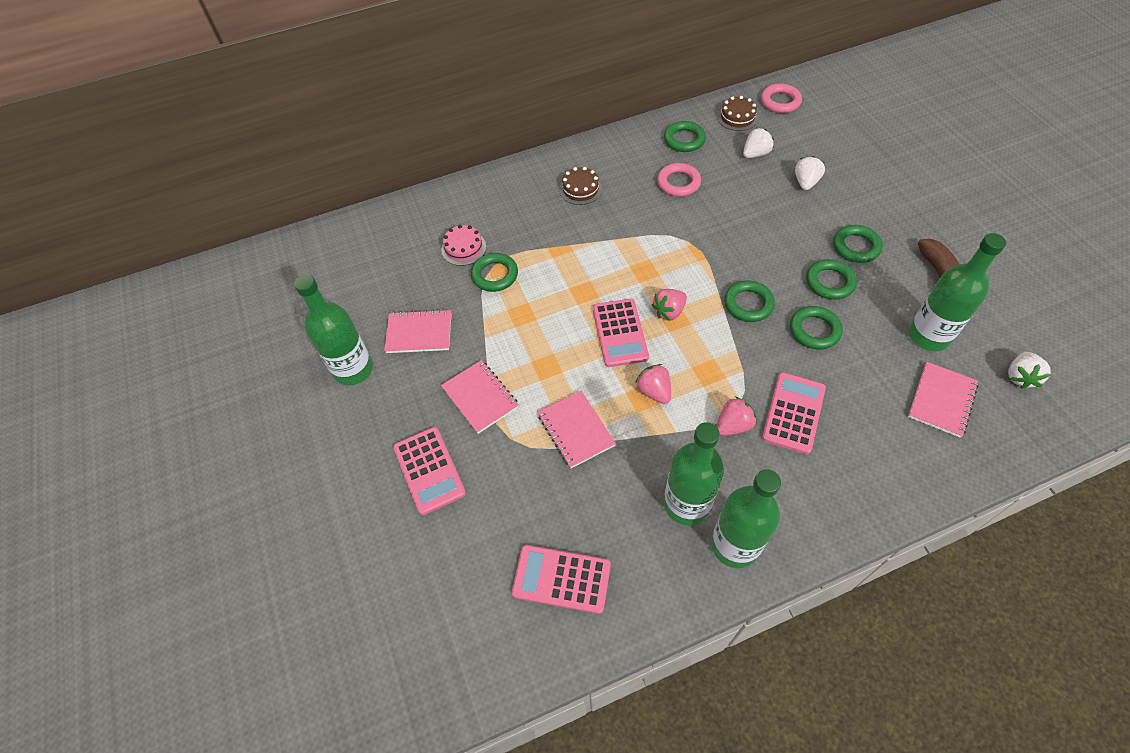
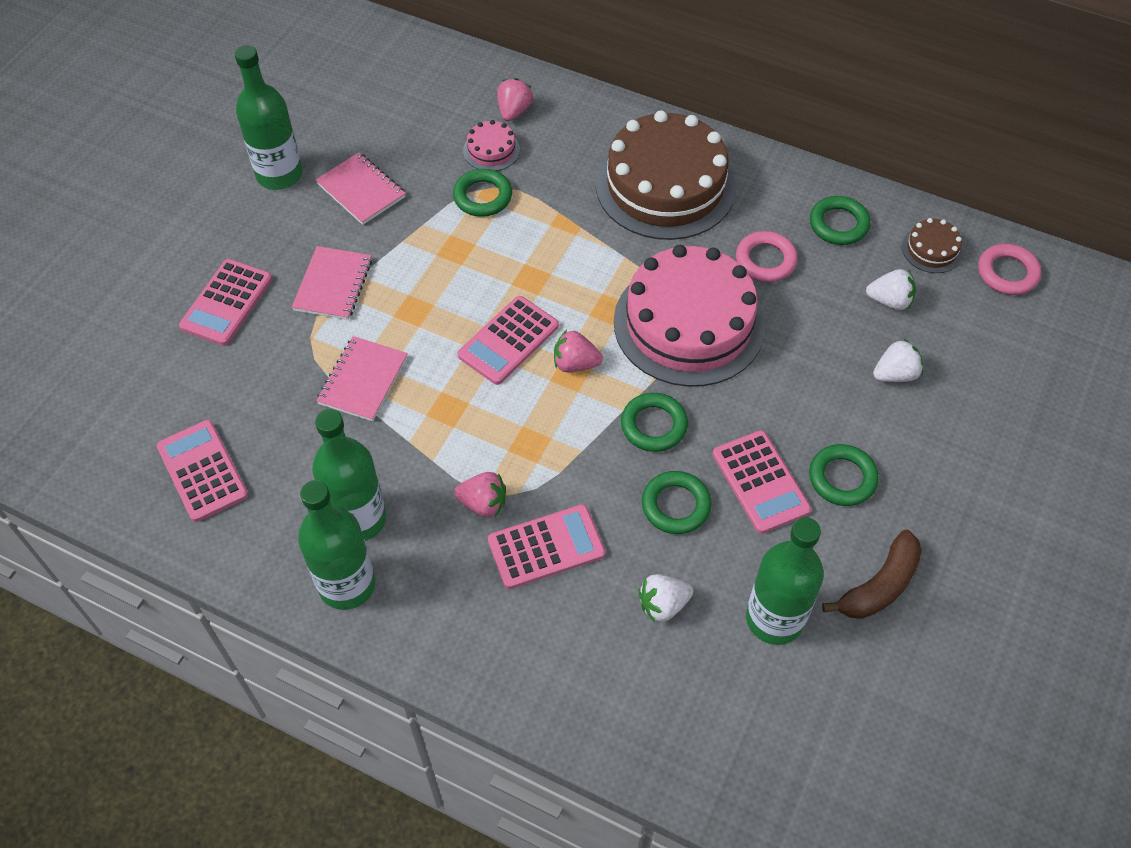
camera: 45 degrees right, 0 degrees up
brown cake [560,167,602,205] -> brown cake [596,110,736,240], size x2.42
pink strawberry [635,364,671,404] -> pink strawberry moved to [497,78,533,121]
green ring [806,259,857,300] -> pink calculator [713,430,811,534]
pink notebook [908,362,979,437] -> none
white strawberry [1008,352,1051,389] -> white strawberry moved to [639,574,693,623]
none -> pink cake [614,245,765,387]

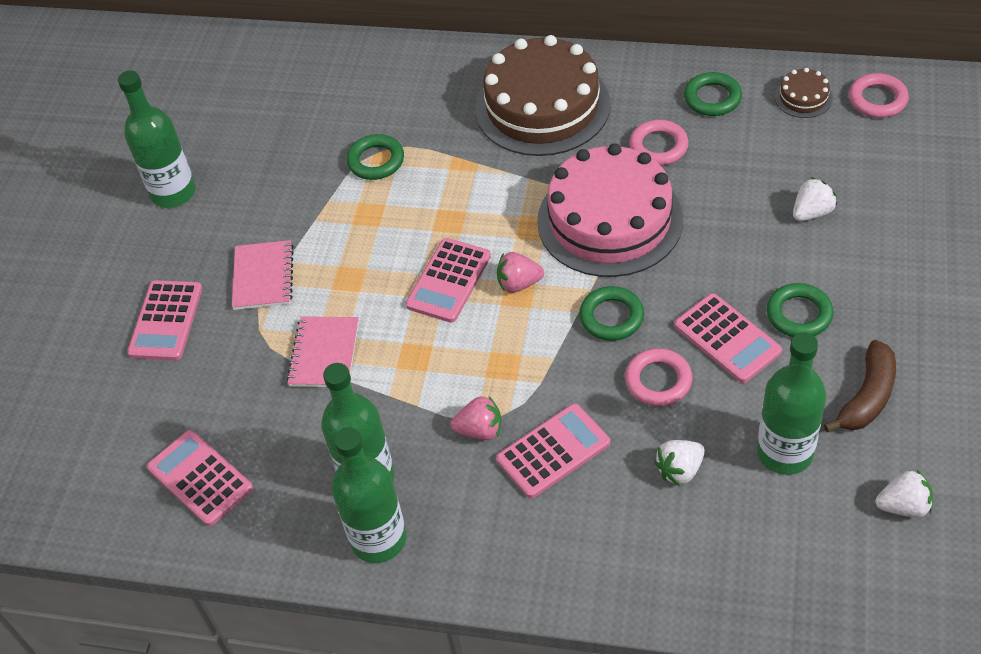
camera: 10 degrees left, 5 degrees down
pink notebook [316,152,406,225] -> none
pink cake [463,120,520,171] -> none
pink strawberry [497,78,533,121] -> none
green ring [642,471,712,534] -> pink ring [625,348,692,406]
white strawberry [866,269,916,310] -> white strawberry moved to [876,470,933,517]

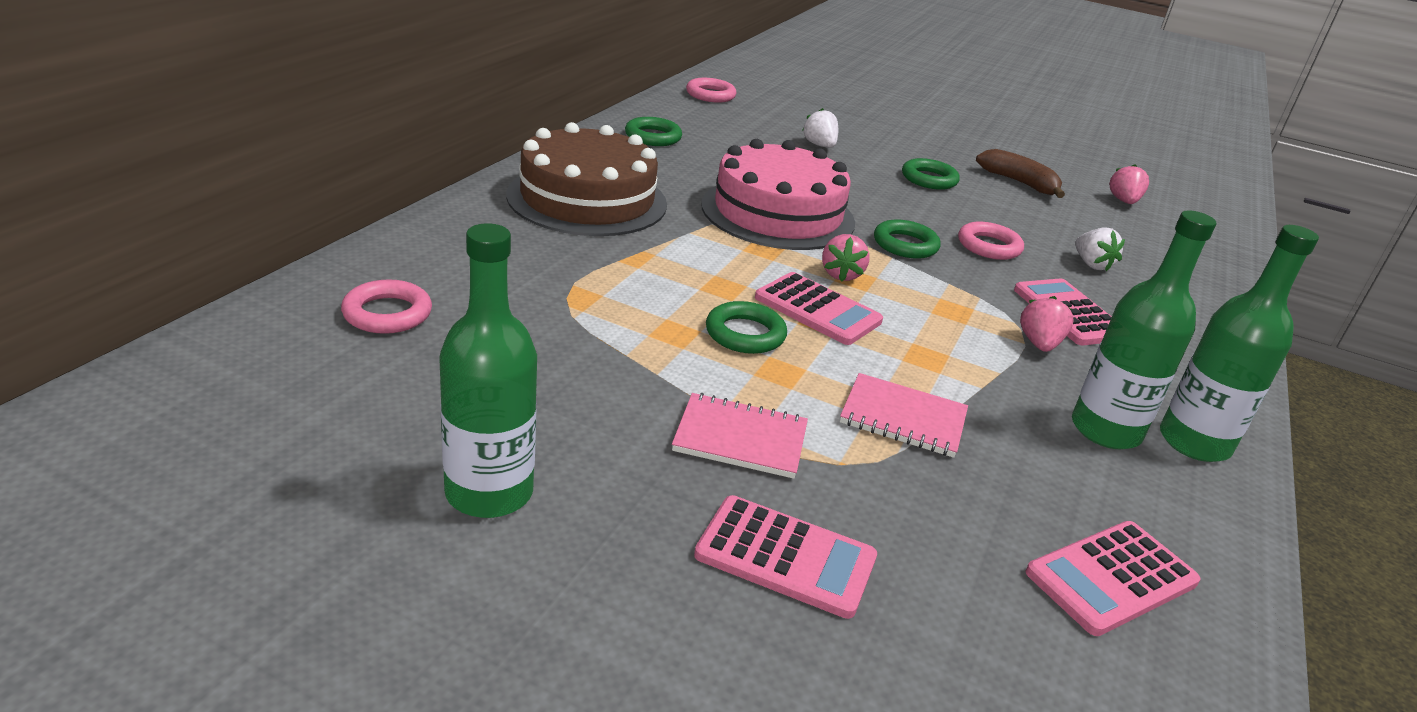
camera: 85 degrees left, 20 degrees down
green ring [346,134,404,180] -> green ring moved to [706,301,787,354]
pink ring [629,120,689,166] -> pink ring moved to [341,279,432,334]
pink calculator [674,293,782,383] -> none
green bottle [757,333,826,475] -> none
brown cake [775,68,833,118] -> none
white strawberry [876,470,933,517] -> pink strawberry [1109,164,1149,204]

